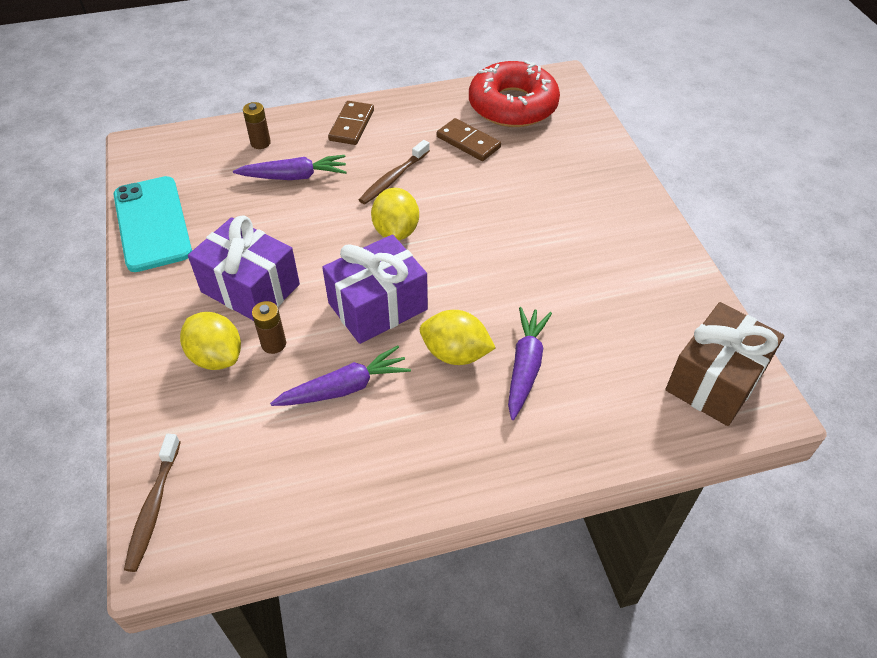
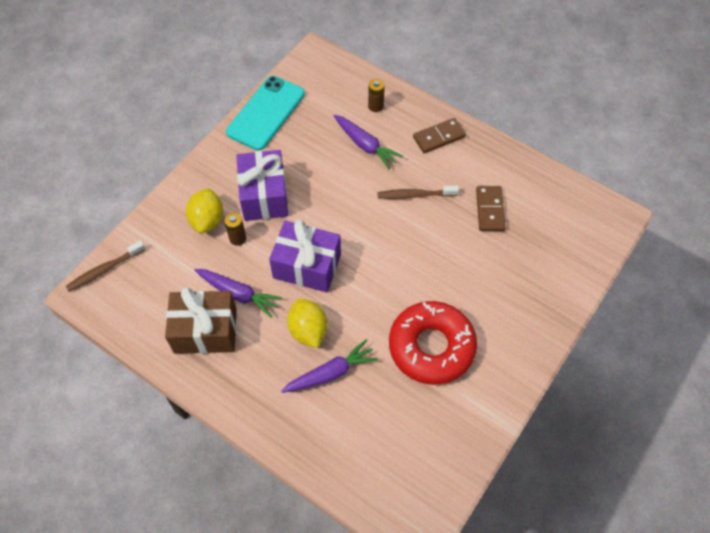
camera: 50 degrees right, 10 degrees up
yellow lemon [371,188,419,241] -> none
red donut [469,60,560,127] -> red donut moved to [389,301,477,385]
brown gift [665,302,784,426] -> brown gift moved to [165,288,237,354]

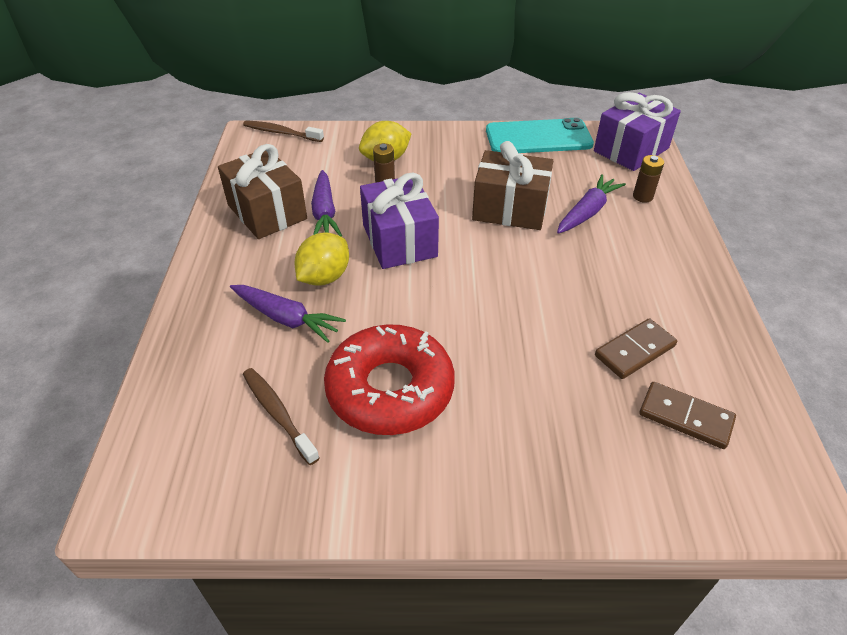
camera: 55 degrees right, 15 degrees down
purple gift [236,150,288,221] -> purple gift moved to [594,92,681,171]
purple carrot [334,115,403,169] -> purple carrot turned 150 degrees counterclockwise [557,174,626,234]
brown toothbrush [377,185,459,199] -> brown toothbrush moved to [243,368,320,465]
brown domino [413,118,466,153] -> brown domino moved to [639,382,736,449]
none -> brown gift [472,141,553,230]

